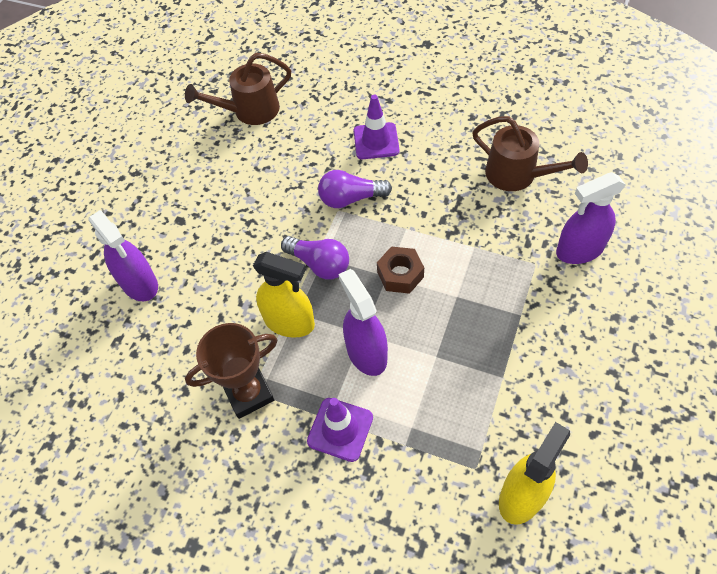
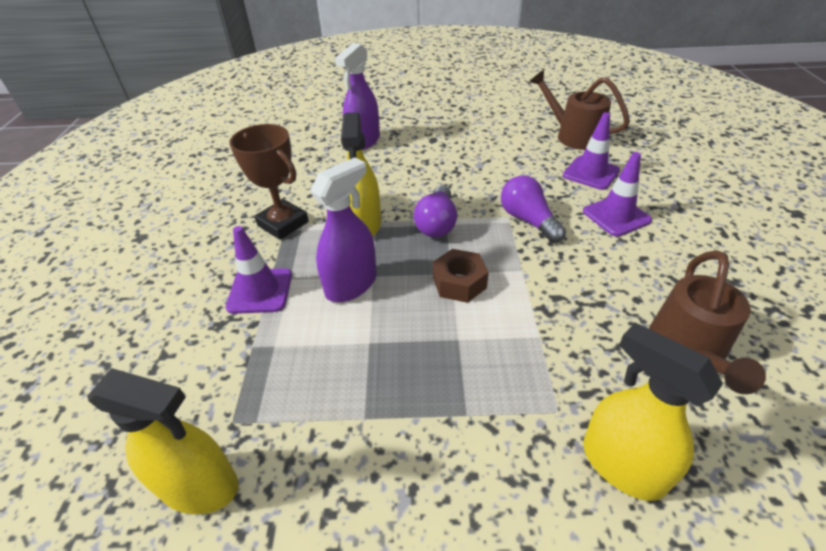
camera: 65 degrees right, 15 degrees down
purple spray bottle [556,172,626,264] -> yellow spray bottle [583,322,723,501]
none -> purple traffic cone [563,112,620,190]

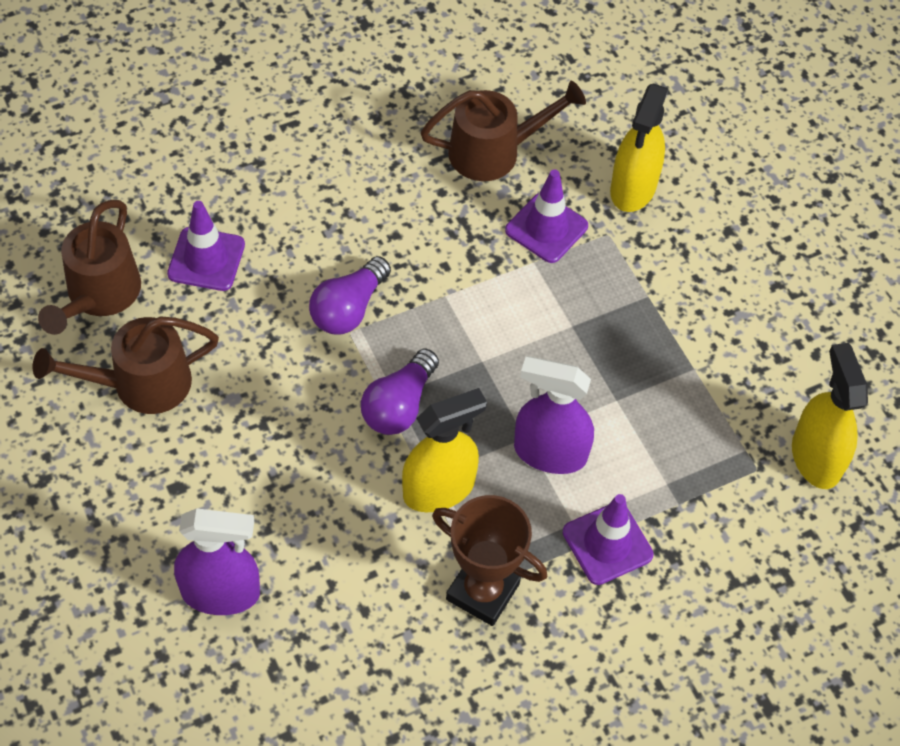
camera: 120 degrees left, 15 degrees up
brown trophy [229,124,309,240] -> brown trophy turned 75 degrees counterclockwise [432,495,547,626]
purple light bulb [413,185,457,237] -> purple light bulb turned 135 degrees clockwise [361,349,439,435]
brown nut [433,249,489,303] -> none
purple traffic cone [583,152,652,237] -> purple traffic cone moved to [505,169,588,263]
none -> brown watering can [33,316,219,414]

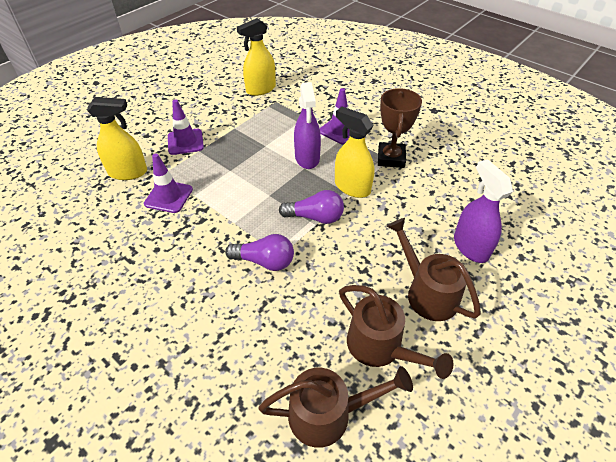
camera: 110 degrees left, 10 degrees down
purple traffic cone [167,201,245,291] -> purple traffic cone moved to [168,100,204,155]
brown watering can [421,81,586,181] -> brown watering can moved to [387,218,481,321]

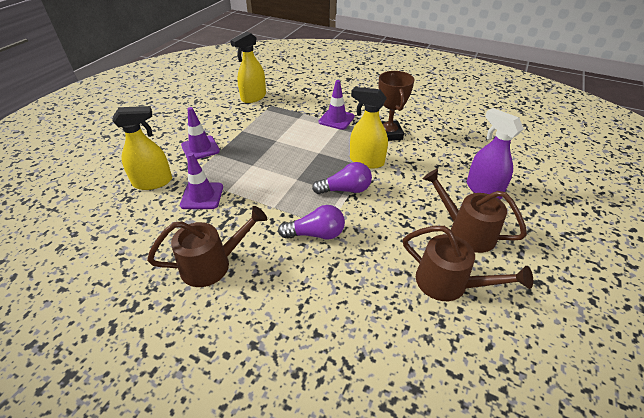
camera: 15 degrees left, 5 degrees down
brown watering can [258,366,413,448] -> brown watering can moved to [147,206,267,287]
purple spray bottle [294,82,321,169] -> none

